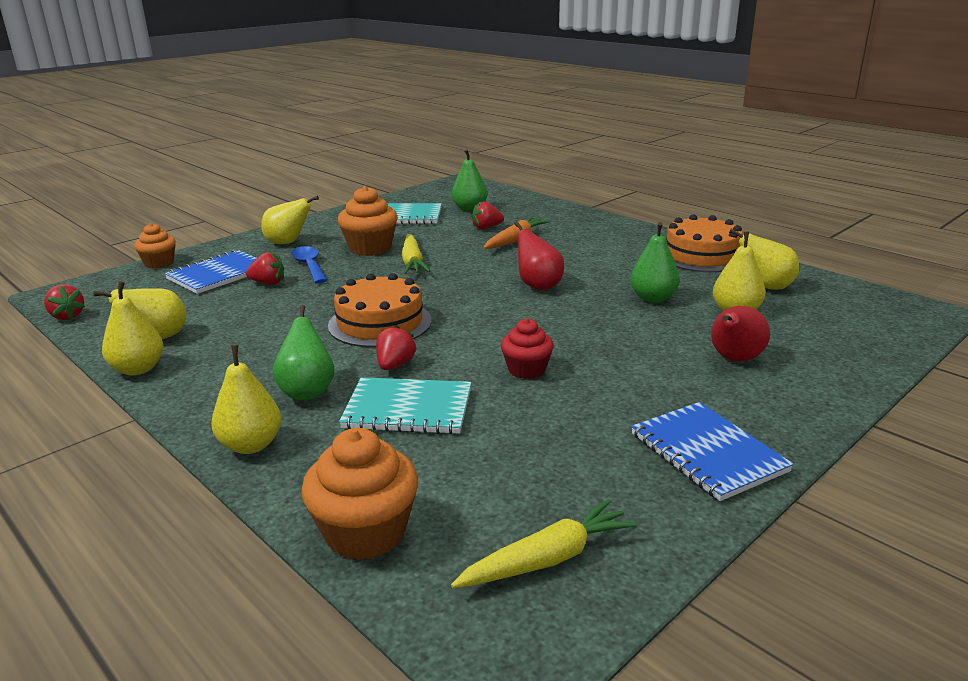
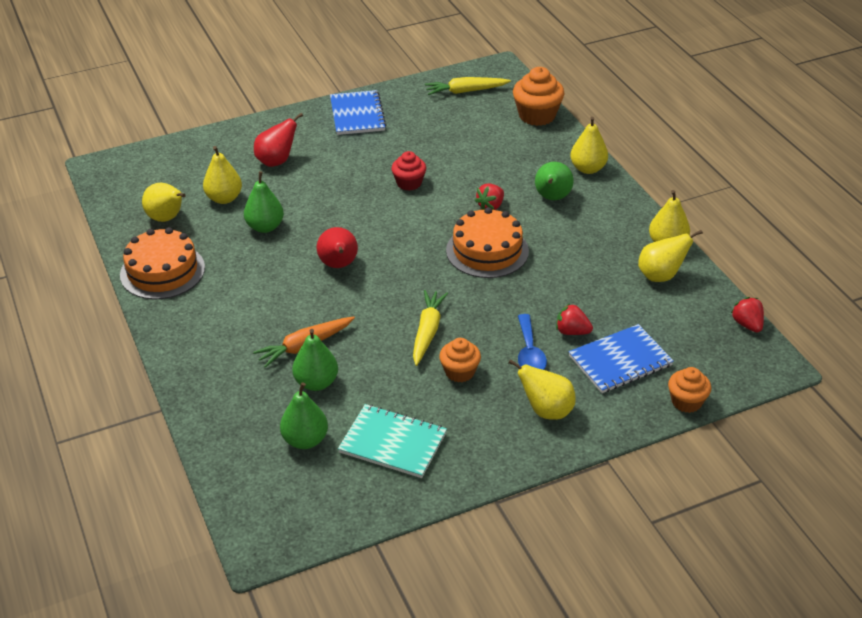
camera: 160 degrees left, 15 degrees up
orange cupcake [338,186,398,256] -> orange cupcake [439,338,481,382], size x0.64
turquoise notebook [339,377,471,434] -> none
red strawberry [472,201,504,229] -> green pear [292,329,338,391]

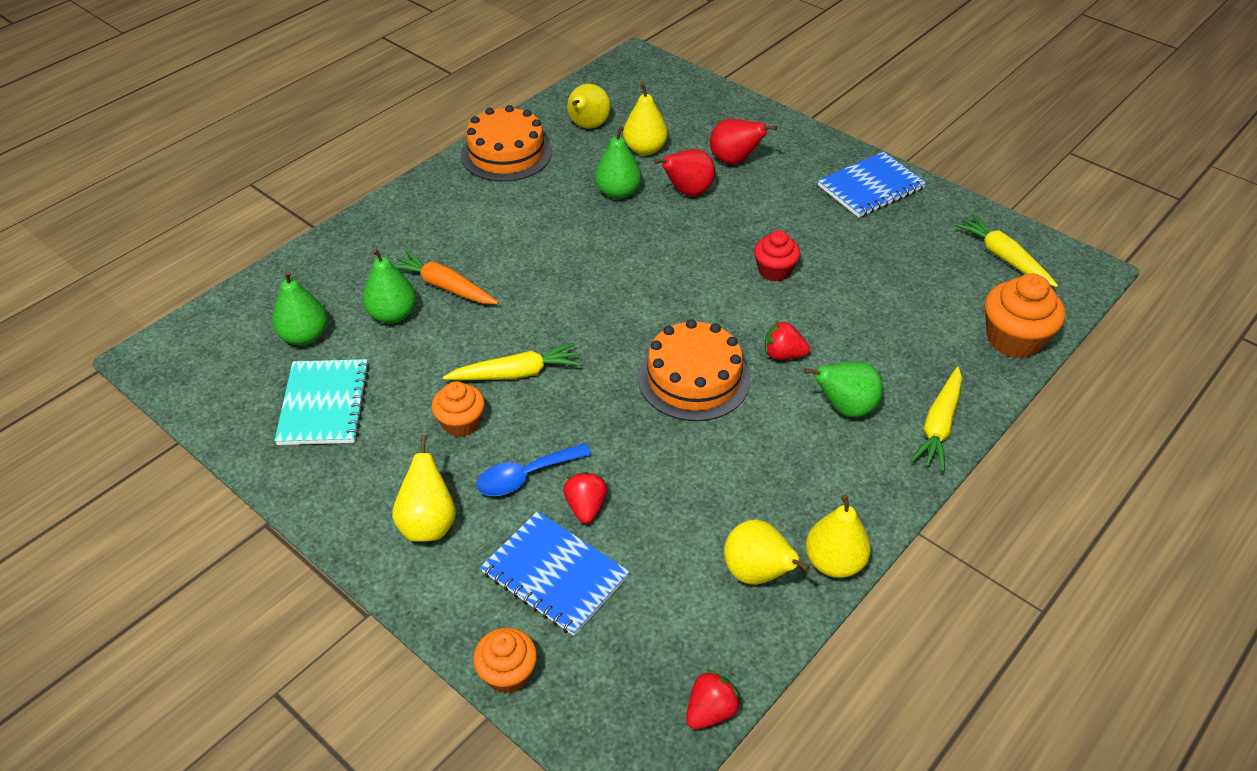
camera: 65 degrees right, 5 degrees up
red pear [317,227,358,268] -> red pear moved to [654,149,715,196]
yellow pear [570,117,608,174] -> yellow carrot [910,367,962,472]

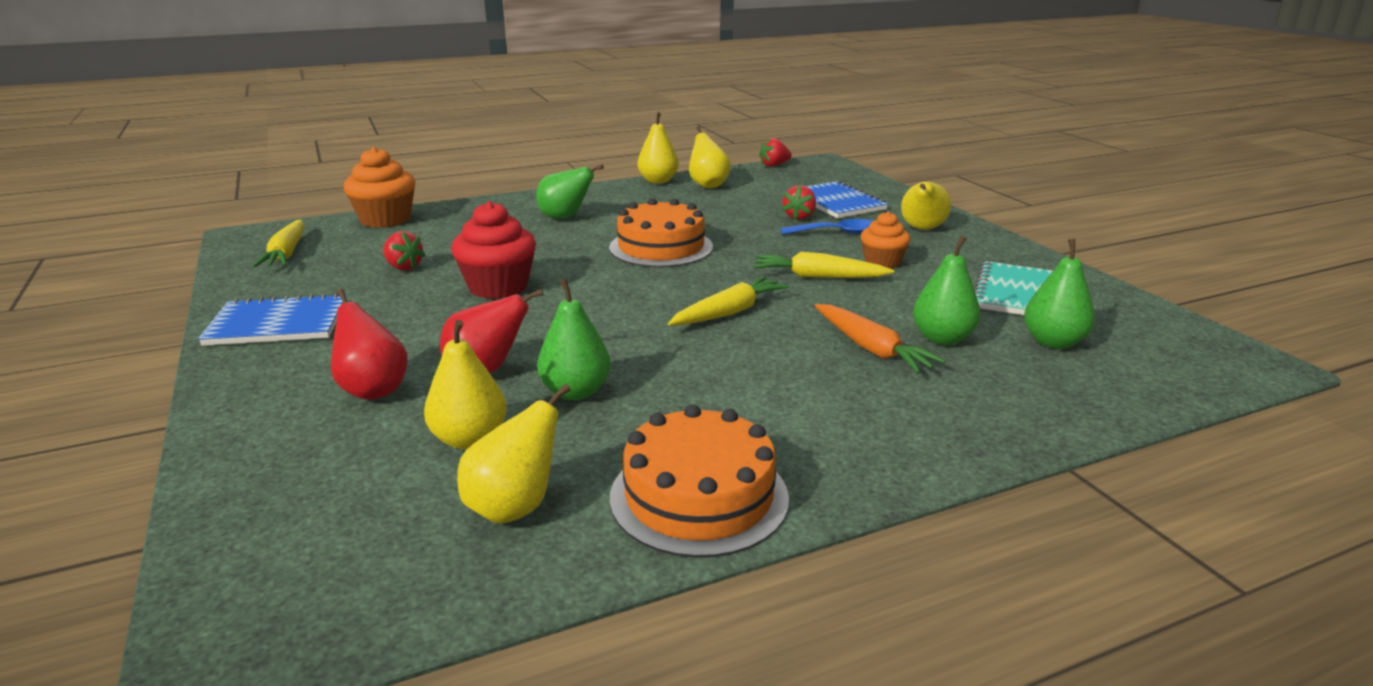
camera: 155 degrees left, 20 degrees down
orange cupcake [473,628,537,694] -> none
red cupcake [754,230,800,282] -> red cupcake [451,201,536,299], size x1.57
red strawberry [765,320,810,360] -> red strawberry moved to [383,231,425,270]
yellow carrot [910,367,962,472] -> yellow carrot moved to [668,276,789,326]

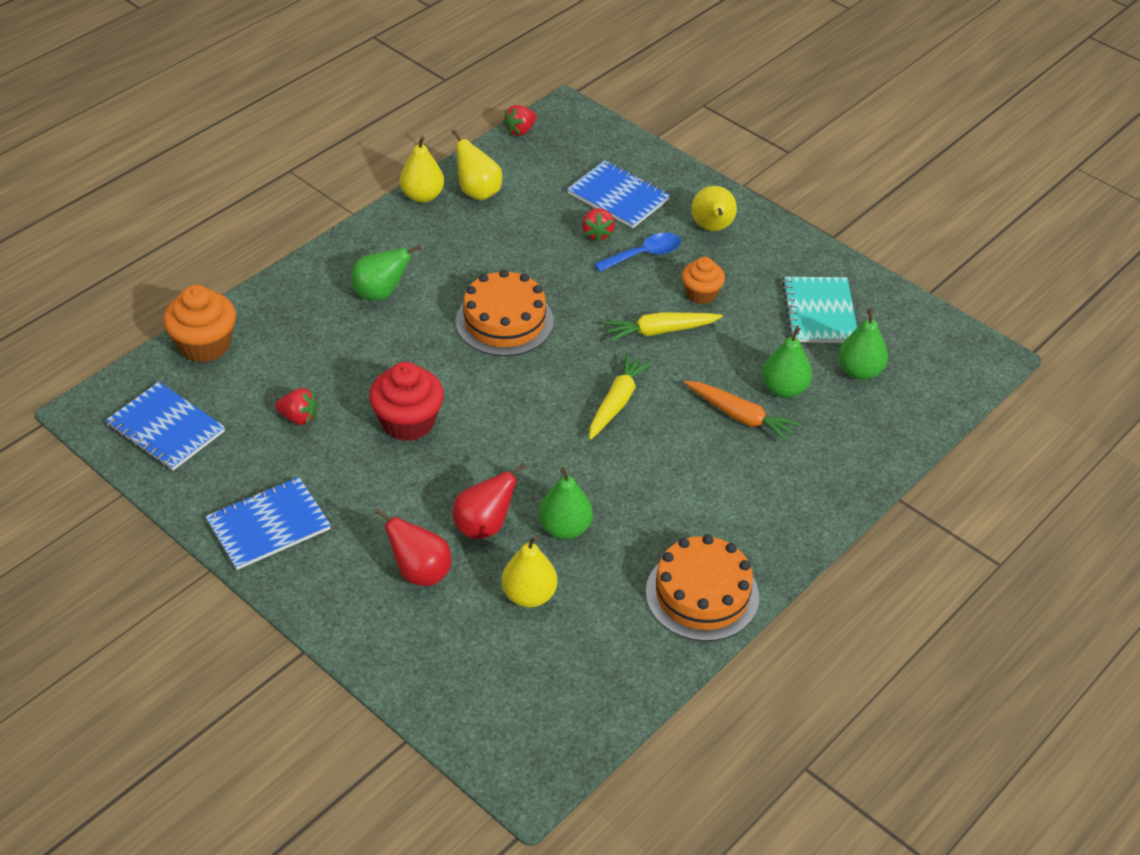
camera: 25 degrees left, 20 degrees up
yellow carrot [253,220,305,267] -> blue notebook [106,382,225,471]
yellow pear [457,384,571,524] -> none

